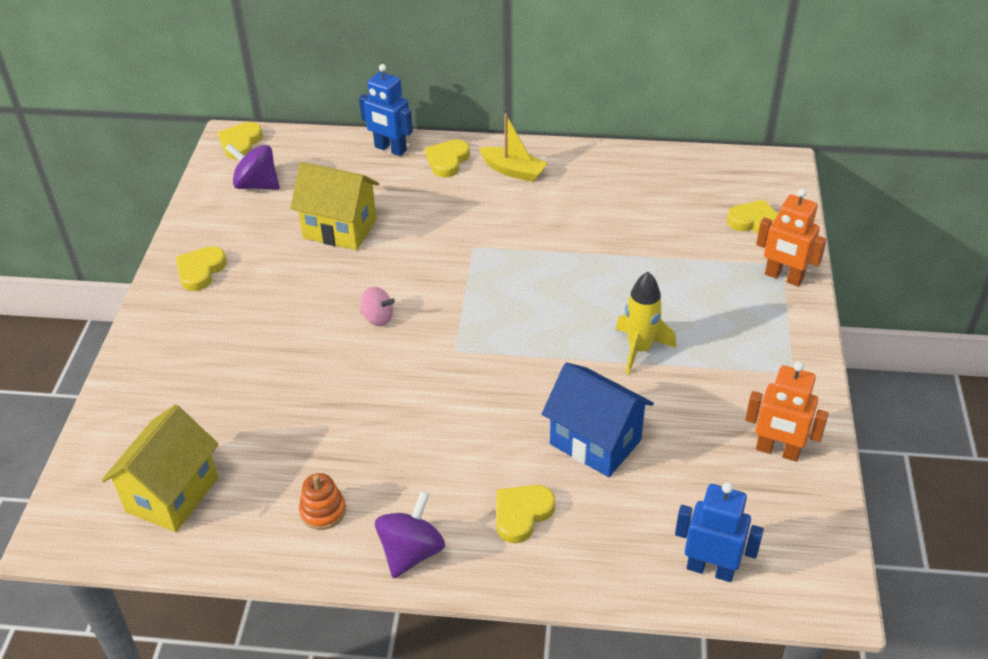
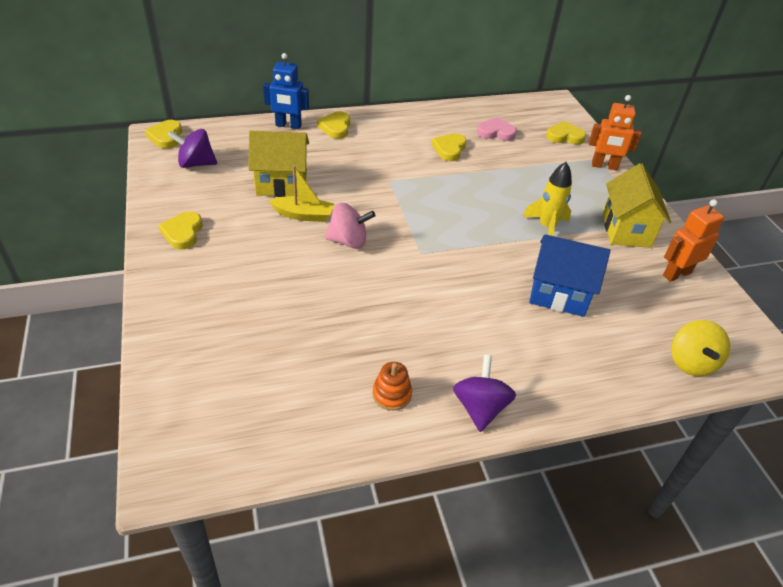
camera: 25 degrees left, 0 degrees up
yellow house [102,405,219,532] -> yellow house moved to [603,163,671,248]
pink spinning top [360,287,395,326] -> pink spinning top [325,203,376,249], size x1.51
yellow boat [479,114,548,182] -> yellow boat moved to [269,165,334,222]
yellow heart [496,485,555,543] -> yellow heart moved to [432,133,467,161]
blue robot [675,482,764,582] -> yellow spinning top [671,320,730,376]
orange robot [745,361,829,462] -> orange robot turned 150 degrees clockwise [663,199,724,282]
none -> pink heart [477,117,517,141]

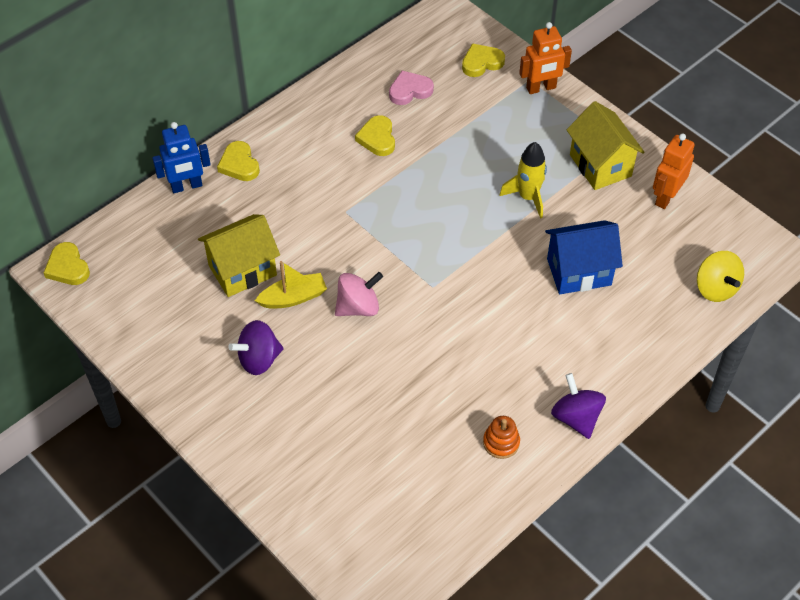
camera: 25 degrees left, 10 degrees up
yellow heart [158,212,202,249] -> none
purple spinning top [167,129,217,168] -> purple spinning top moved to [228,320,284,375]

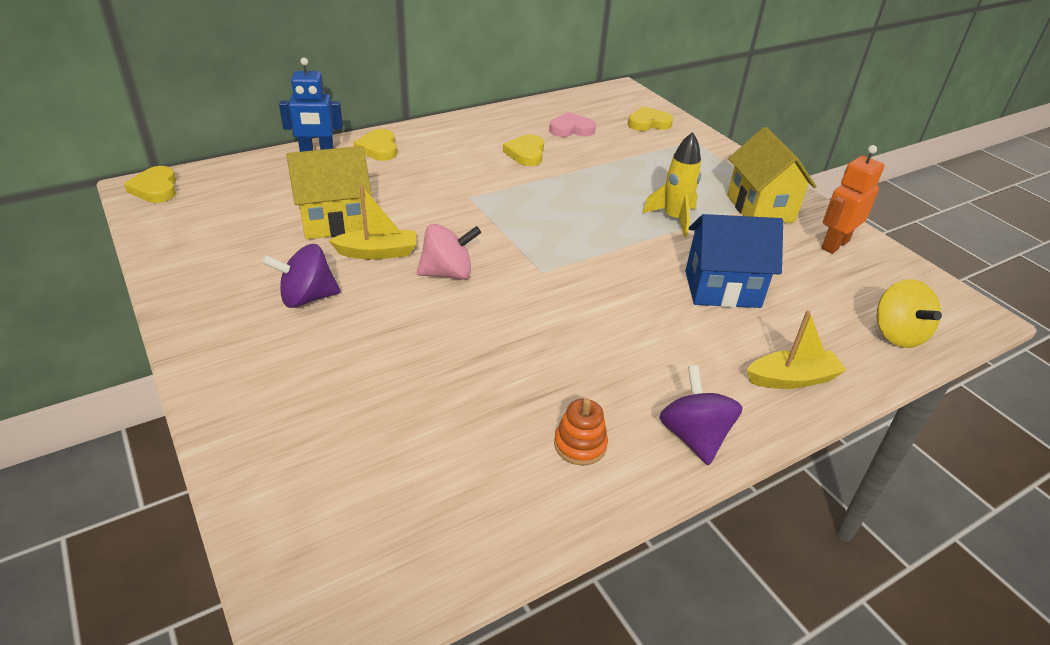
camera: 10 degrees right, 15 degrees down
orange robot [519,22,572,94] -> none
none -> yellow boat [747,310,847,389]

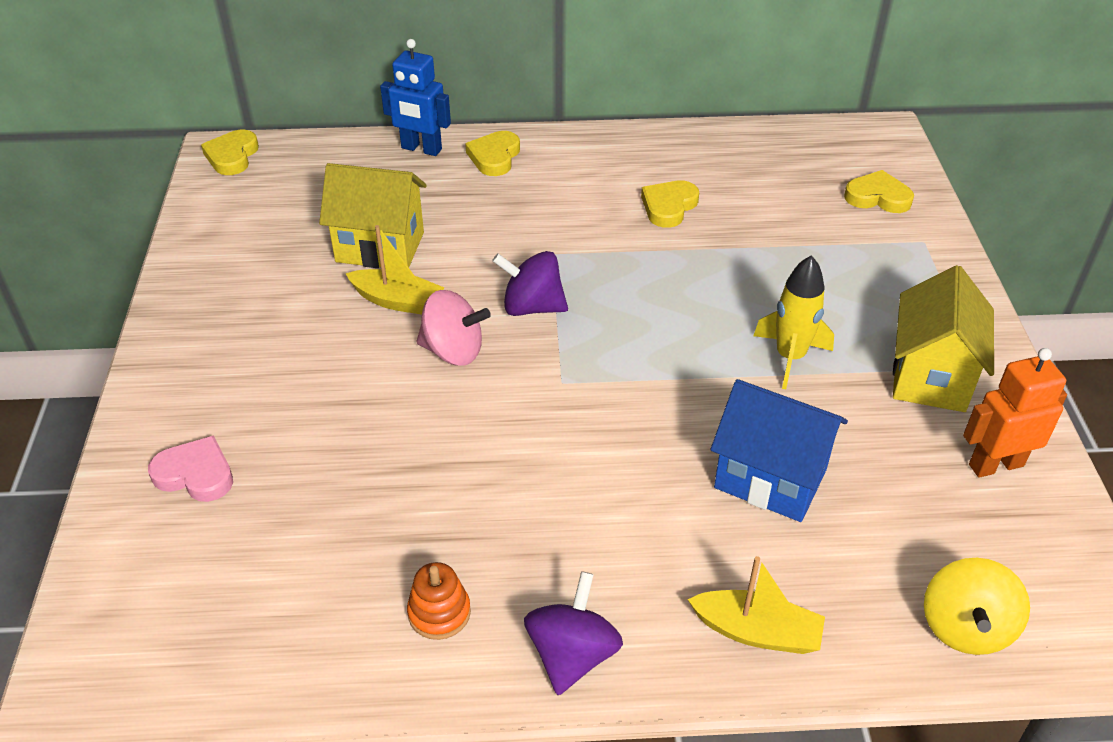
camera: 30 degrees right, 5 degrees up
purple spinning top [262,244,341,308] -> purple spinning top moved to [492,251,568,316]
pink heart [549,112,596,137] -> pink heart moved to [148,435,233,502]

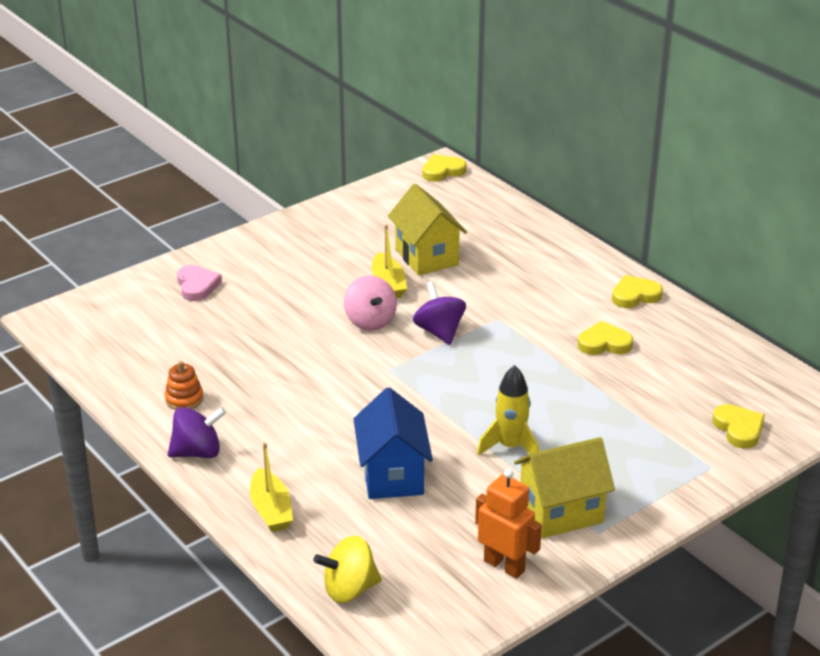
camera: 55 degrees right, 10 degrees down
blue robot [380,39,451,156] -> none
yellow heart [465,131,520,176] -> yellow heart moved to [612,275,663,308]

